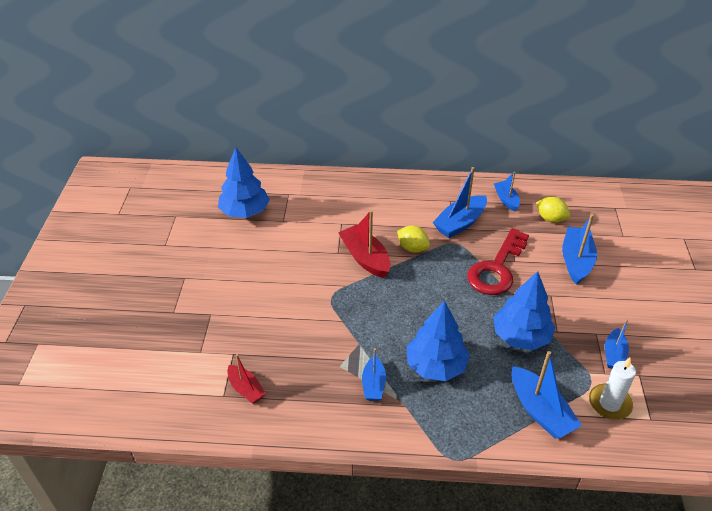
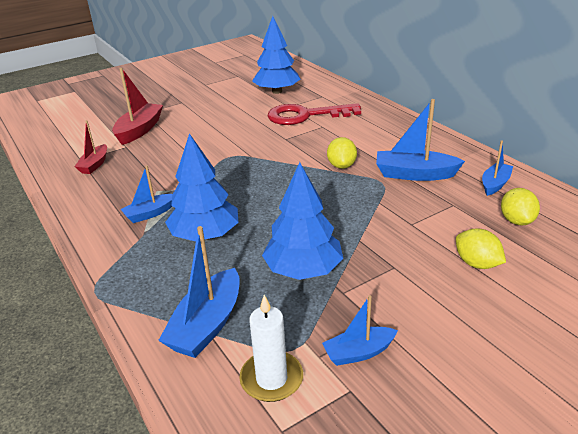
camera: 55 degrees right, 10 degrees down
red boat [338,210,390,278] -> red boat moved to [112,68,163,145]
red key [467,228,529,295] -> red key moved to [268,103,361,125]
blue boat [562,214,597,285] -> yellow lemon [456,229,506,269]

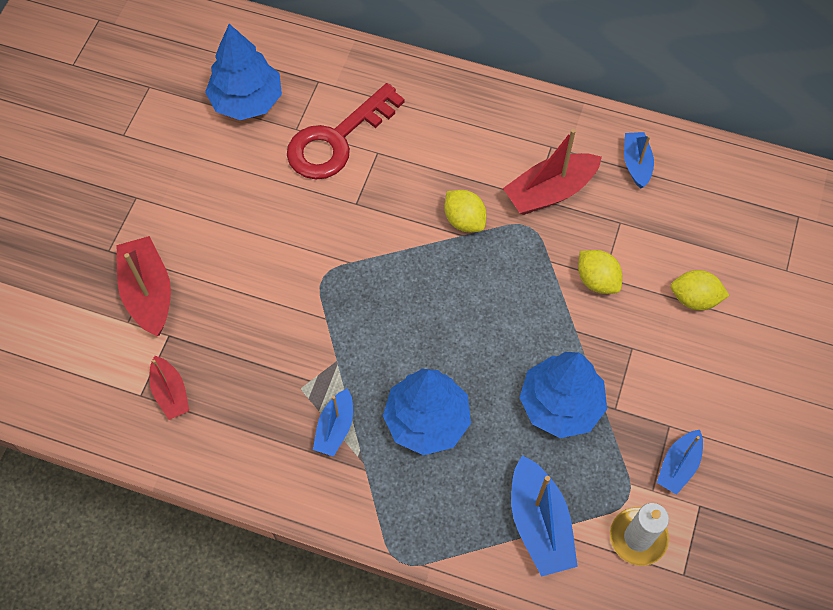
camera: 40 degrees left, 30 degrees up
blue boat [376,99,465,181] -> red boat [503,129,602,215]
yellow lemon [501,188,540,225] -> yellow lemon moved to [578,250,622,294]

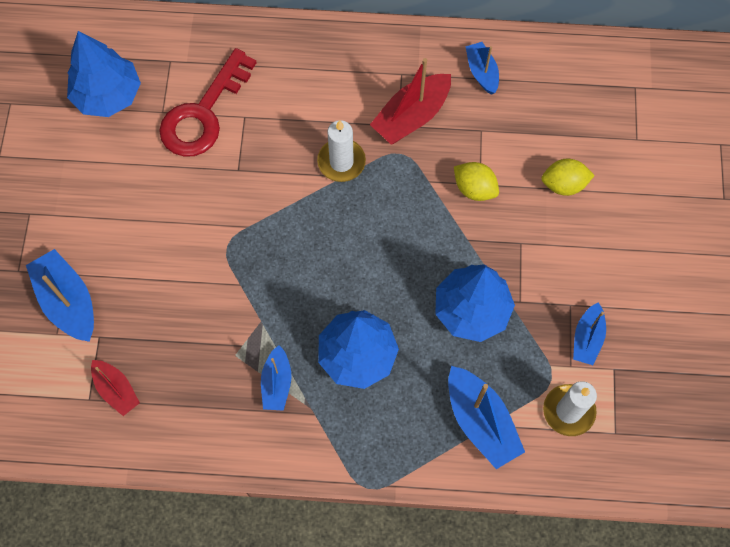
camera: 15 degrees left, 5 degrees up
red boat [117,236,171,336] -> blue boat [26,249,94,342]
yellow lemon [444,190,487,232] -> white candle [317,120,366,182]

